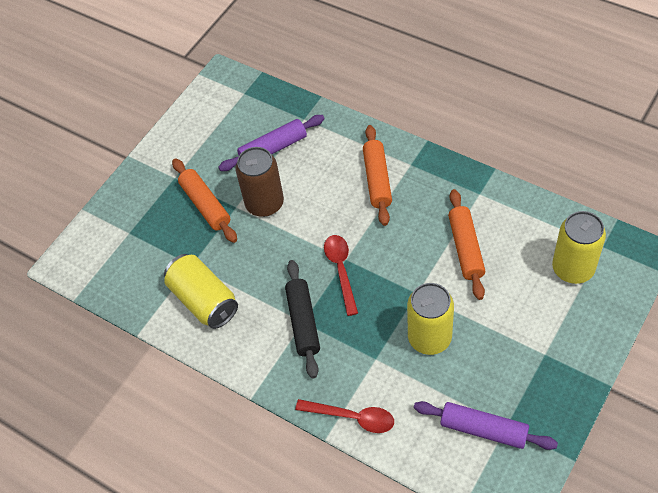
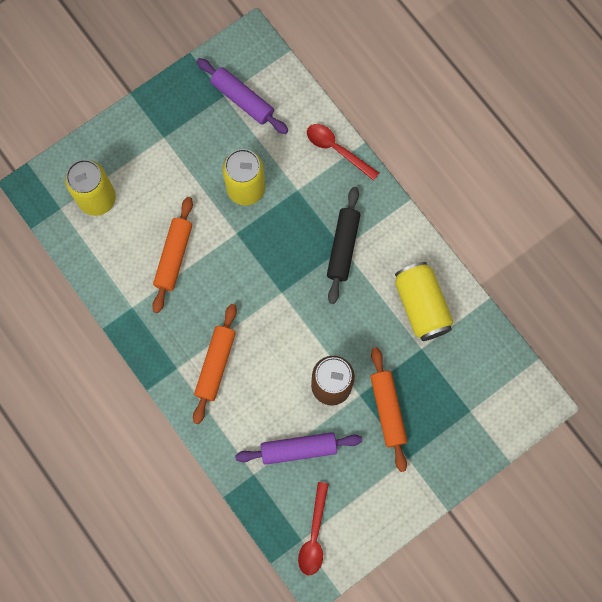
camera: 165 degrees left, 20 degrees up
red spoon [324,235,358,316] -> red spoon moved to [298,482,329,575]

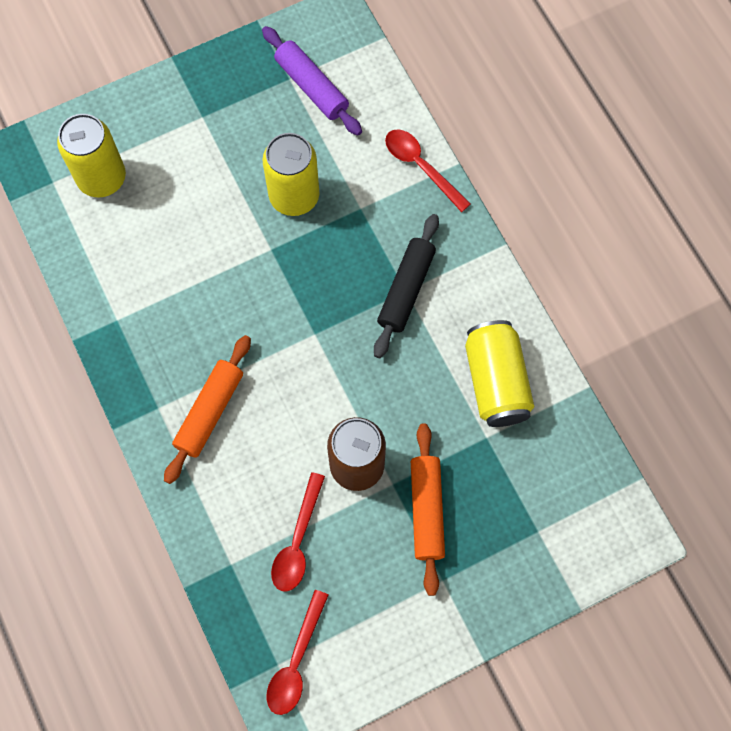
camera: 10 degrees right, 5 degrees down
orange rolling pin [152,197,193,313] -> none
purple rolling pin [235,432,362,465] -> red spoon [271,472,325,592]

